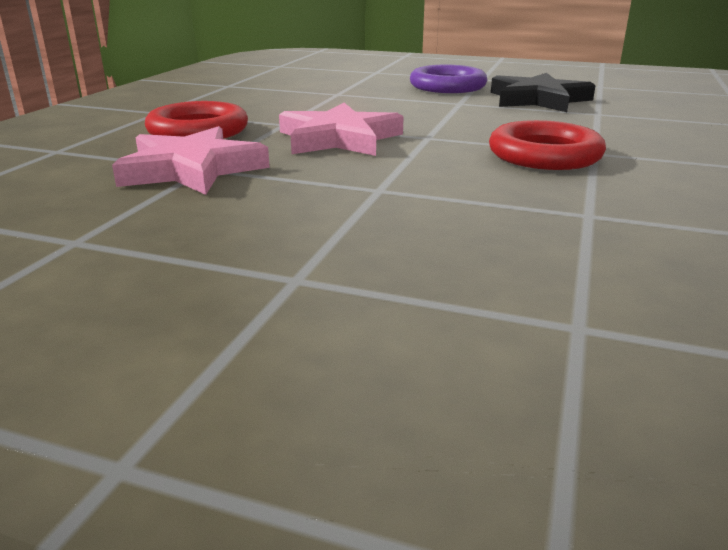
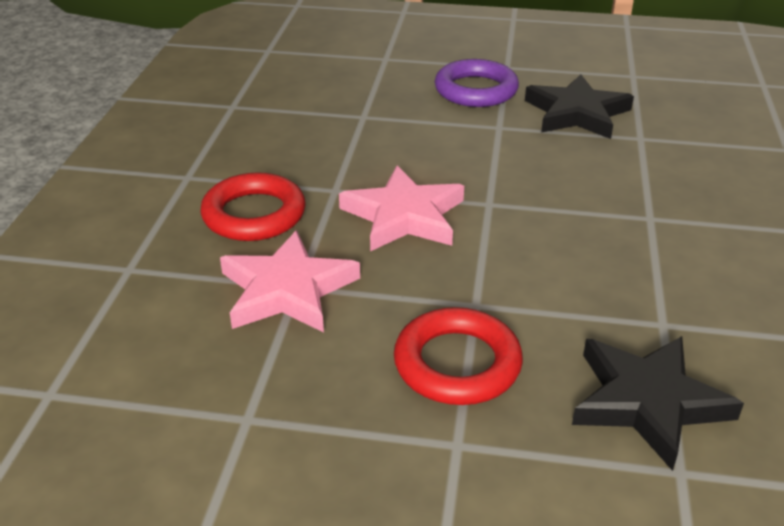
camera: 10 degrees left, 10 degrees up
red ring [489,120,606,170] -> red ring moved to [394,307,523,405]
none -> black star [572,336,744,471]

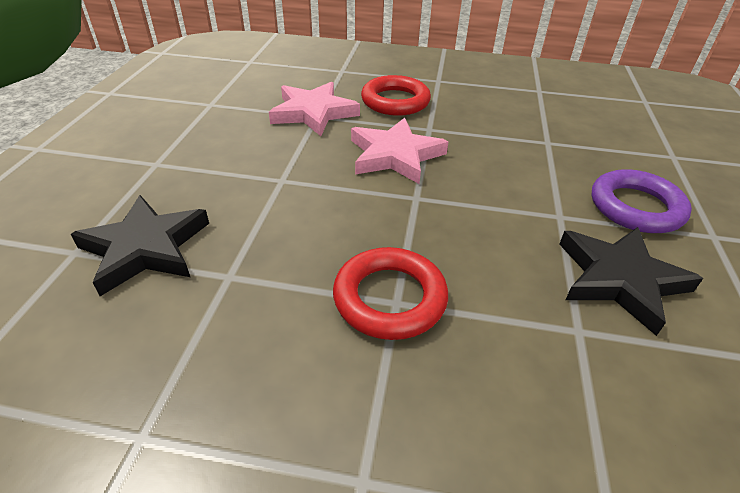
camera: 90 degrees right, 5 degrees up
red ring [394,307,523,405] -> red ring moved to [333,247,448,340]

